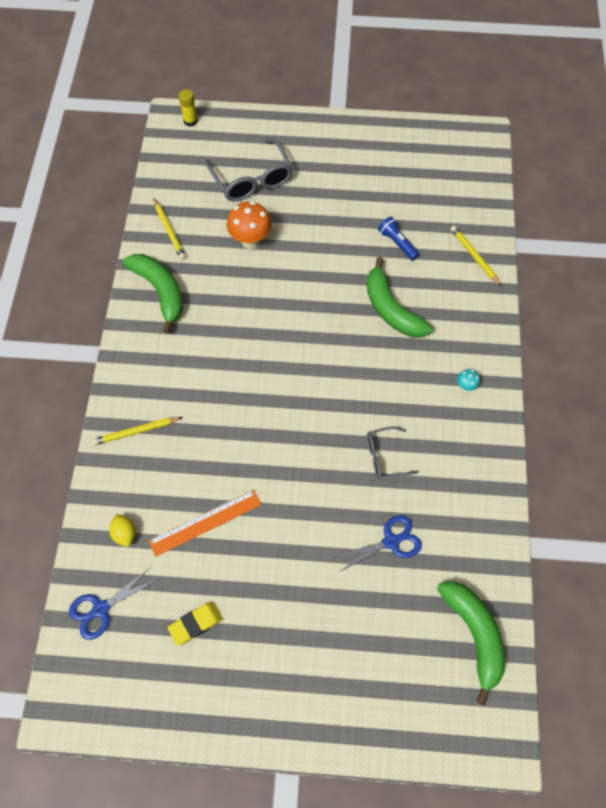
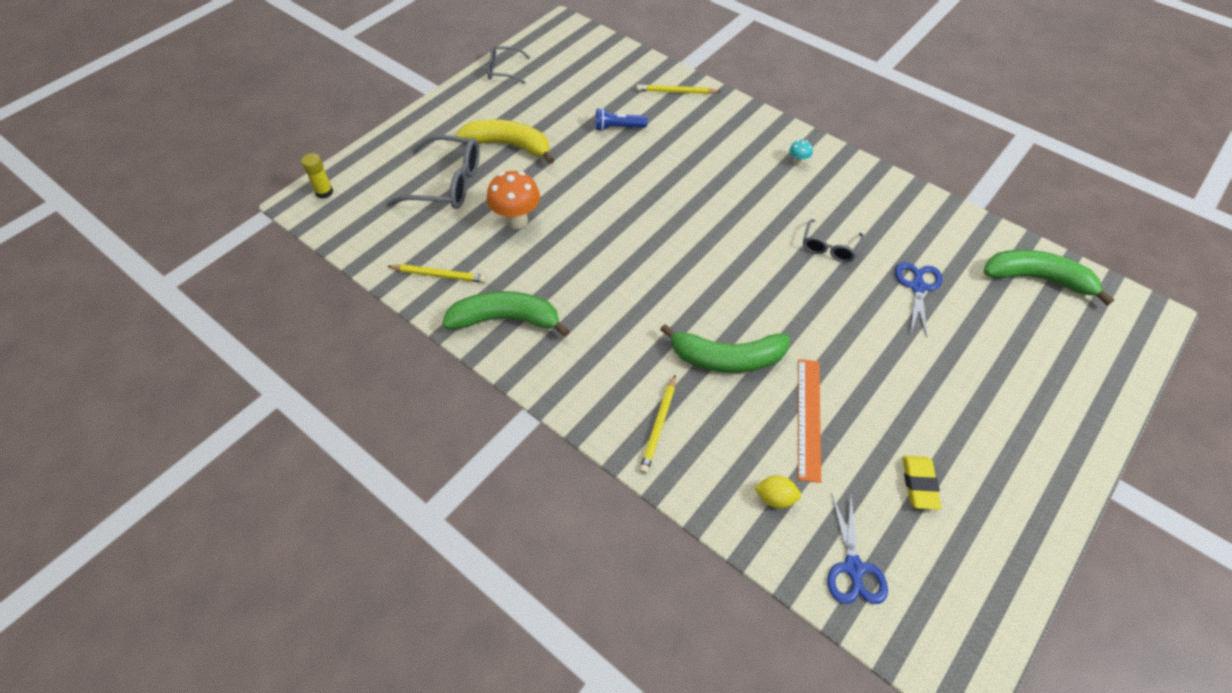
camera: 55 degrees left, 10 degrees down
green banana [367,257,433,337] -> green banana moved to [660,324,790,373]
none -> yellow banana [456,119,554,164]
none -> grey glasses [487,45,530,84]

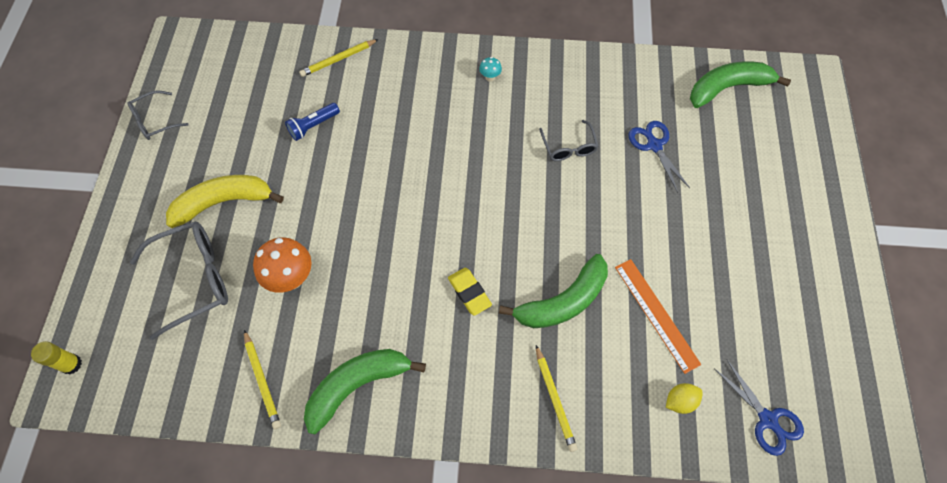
camera: 35 degrees left, 10 degrees up
yellow pencil [387,264,486,283] -> yellow pencil turned 90 degrees clockwise [244,330,281,429]
yellow eraser [903,456,942,510] -> yellow eraser moved to [448,268,492,316]

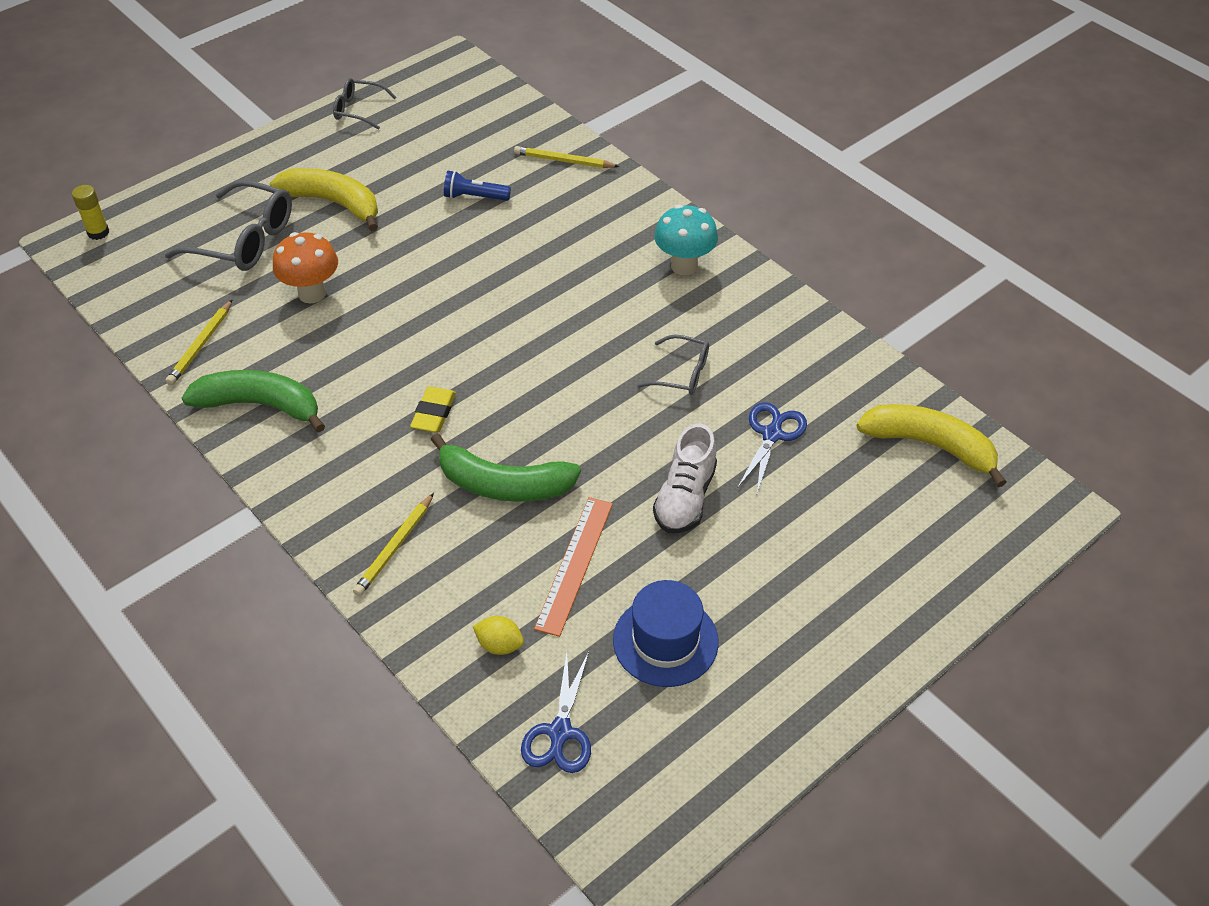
camera: 45 degrees right, 15 degrees down
turquoise mushroom [479,57,502,82] -> turquoise mushroom [654,204,718,275], size x2.12
grey glasses [539,120,599,161] -> grey glasses turned 105 degrees counterclockwise [637,335,709,395]
green banana [690,62,791,108] -> yellow banana [857,404,1007,487]
none -> blue hat [613,580,719,687]
none -> white shoe [653,423,717,533]

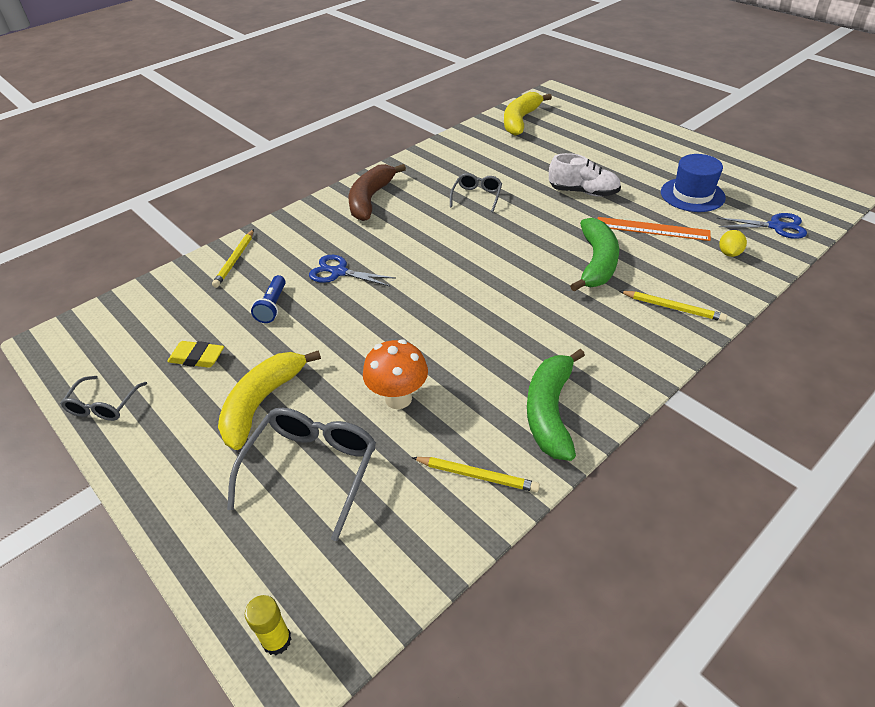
camera: 90 degrees left, 5 degrees down
yellow eraser [410,386,456,433] -> yellow eraser moved to [167,341,224,368]
turquoise mushroom [654,204,718,275] -> brown banana [349,164,406,221]
blue scissors [737,402,807,493] -> blue scissors moved to [309,255,396,286]

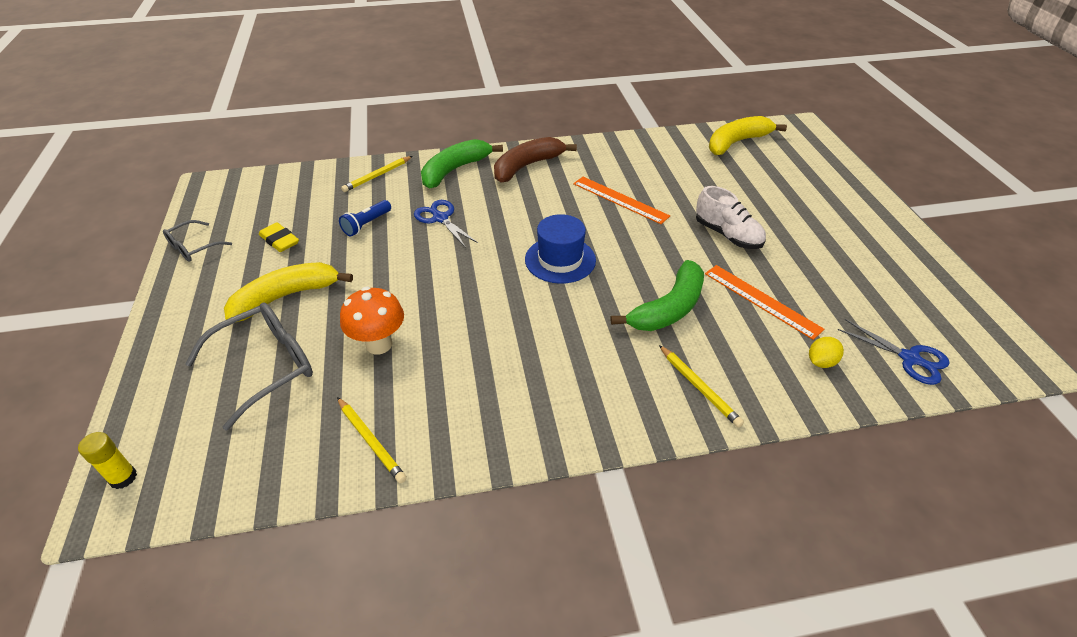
camera: 30 degrees right, 0 degrees up
grey glasses [450,173,502,212] -> orange ruler [573,177,670,224]
green banana [527,349,585,461] -> green banana moved to [421,139,503,189]
blue hat [661,154,726,212] -> blue hat moved to [525,214,596,284]

